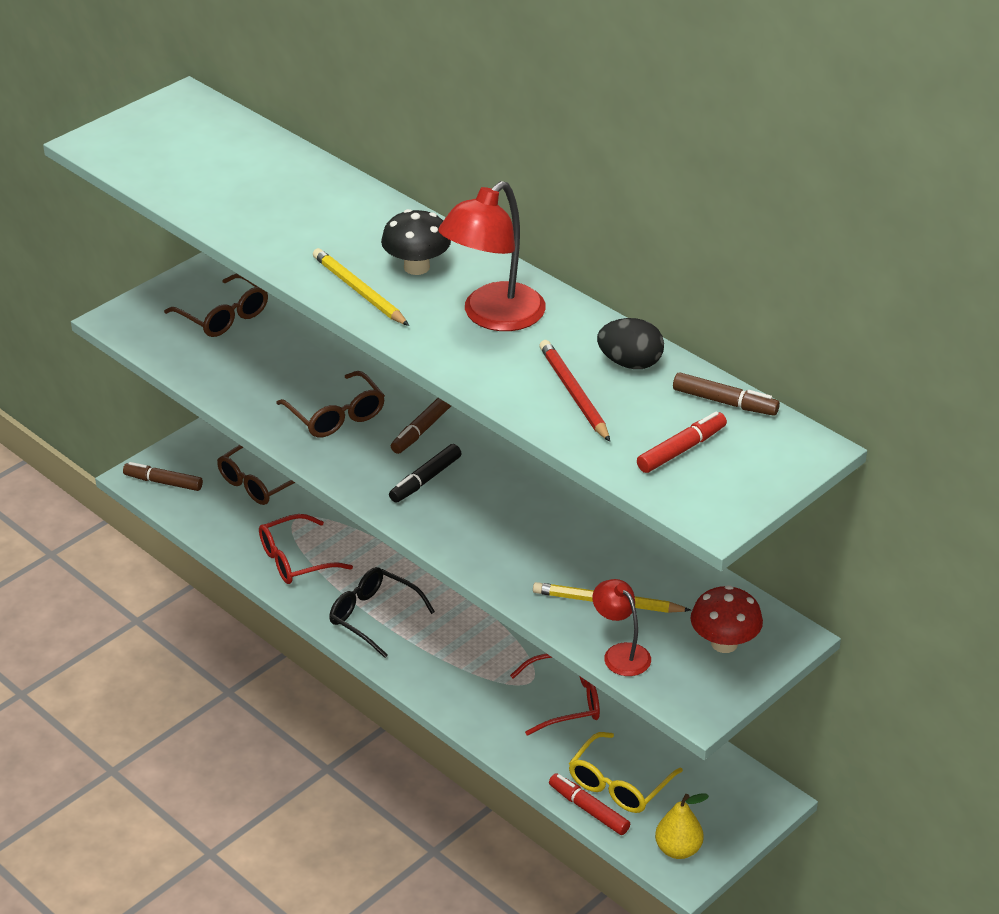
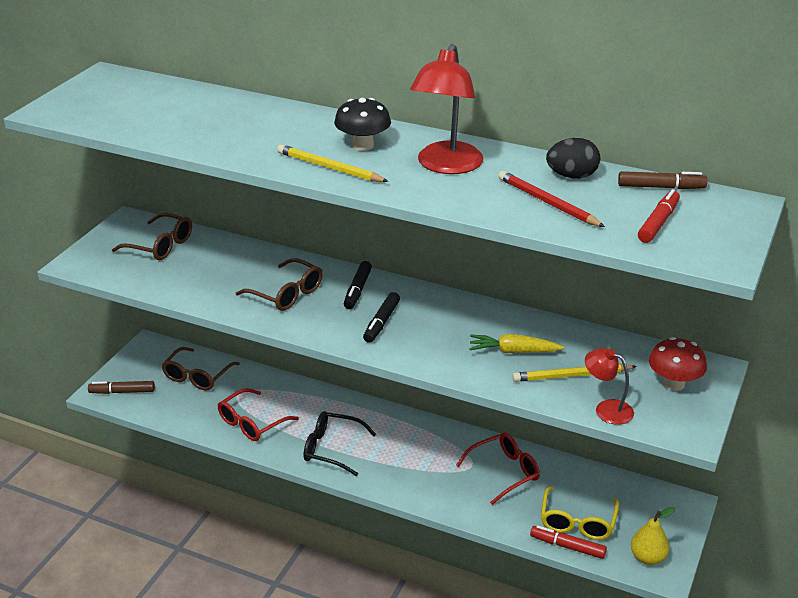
camera: 20 degrees left, 5 degrees down
brown marker [391,398,451,454] -> black marker [344,261,372,309]
none -> yellow carrot [470,334,564,353]

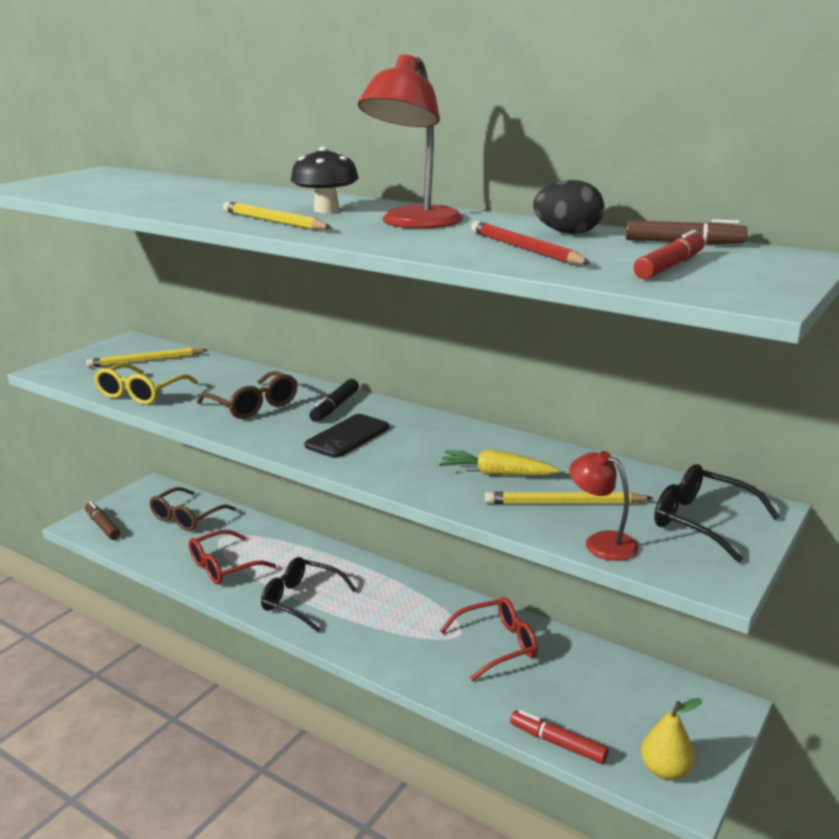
camera: 10 degrees right, 10 degrees down
brown marker [88,381,155,394] -> brown marker turned 45 degrees clockwise [85,501,121,540]
brown glasses [112,213,192,260] -> yellow pencil [86,348,207,368]
black marker [363,292,400,343] -> black phone [304,414,389,458]
yellow glasses [541,487,619,540] -> yellow glasses moved to [94,364,198,405]
red mushroom [649,337,707,391] -> black glasses [654,464,780,563]

